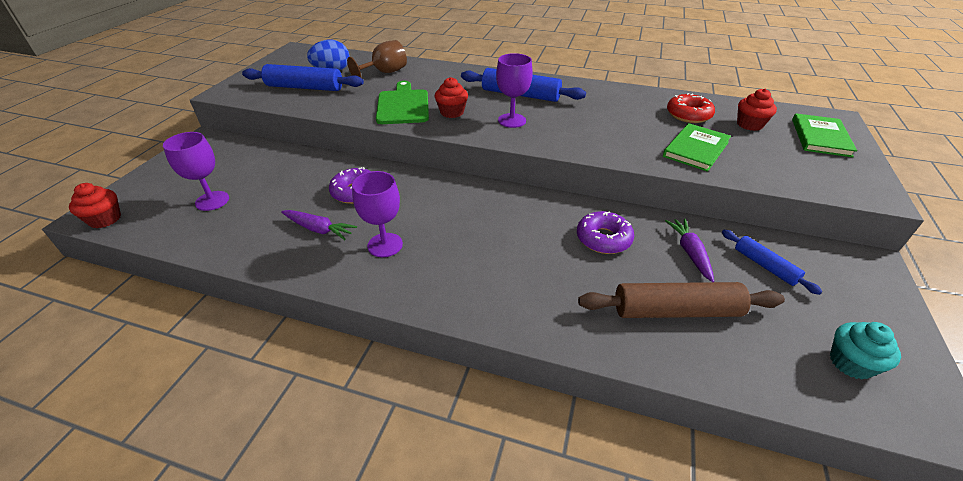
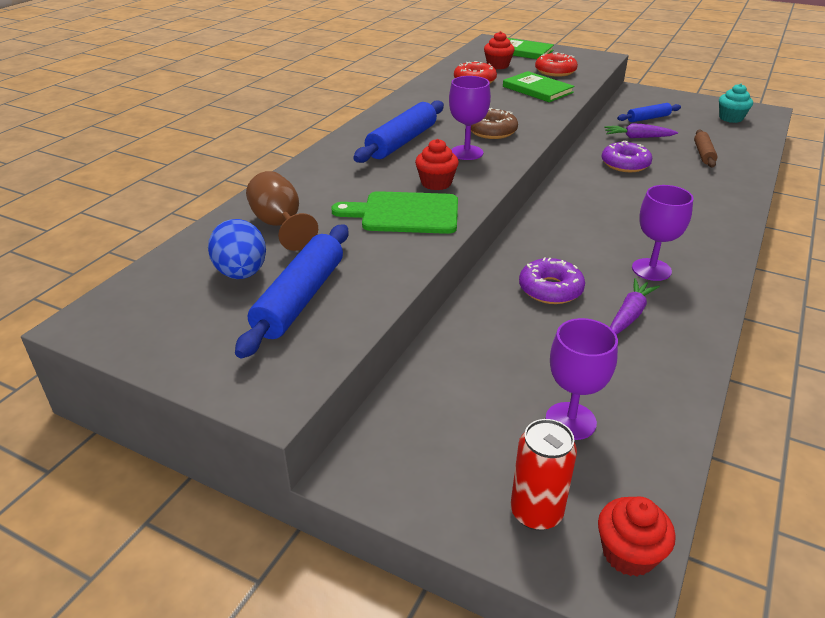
camera: 80 degrees left, 5 degrees down
brown rolling pin [578,282,785,318] -> brown rolling pin [694,129,717,168], size x0.57
none -> brown donut [471,108,518,139]
none -> red can [511,419,577,531]
none -> red donut [535,52,578,77]

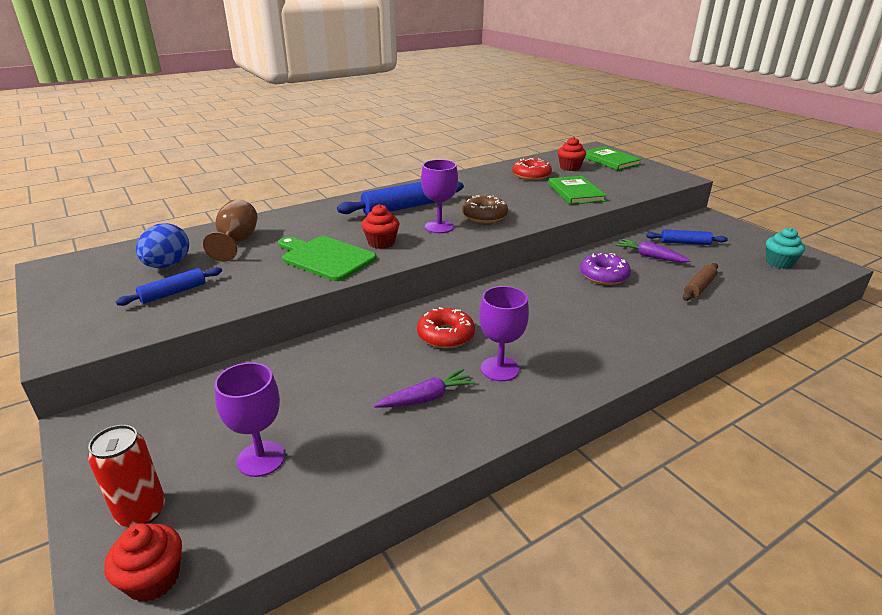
camera: 30 degrees right, 5 degrees down
blue rolling pin [235,224,349,358] -> blue rolling pin [116,267,222,306], size x0.57
purple donut [519,257,585,304] -> none
red donut [535,52,578,77] -> red donut moved to [417,307,475,348]

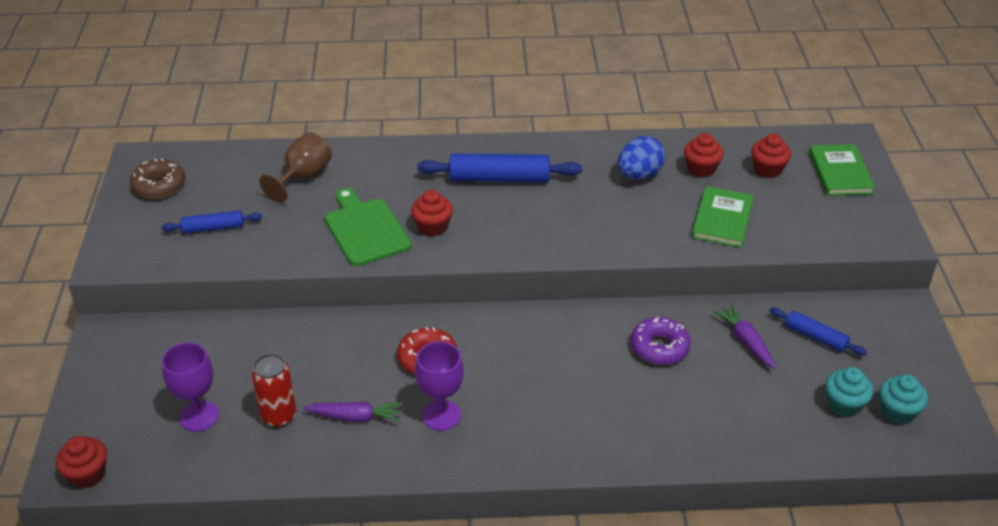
camera: 30 degrees right, 10 degrees up
red can [88,425,165,527] -> red can moved to [252,354,296,427]
blue egg [136,223,189,268] -> blue egg moved to [618,136,665,180]
purple goblet [421,159,458,233] -> none
brown donut [462,195,508,223] -> brown donut moved to [130,158,185,199]
red donut [512,158,552,180] -> red cupcake [684,133,724,178]
brown rolling pin [683,263,718,301] -> none
none -> turquoise cupcake [826,367,874,417]

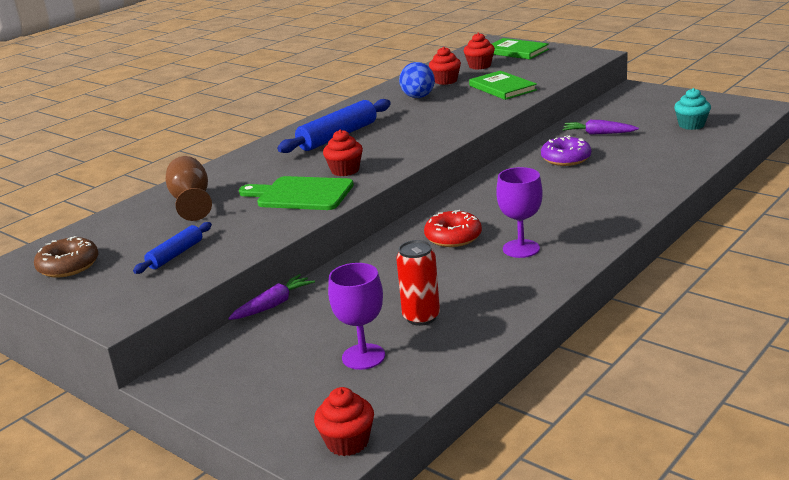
camera: 45 degrees left, 15 degrees down
purple carrot [304,402,403,422] -> purple carrot moved to [228,274,315,320]
blue rolling pin [770,308,867,356] -> none
turquoise cupcake [879,374,928,425] -> none

